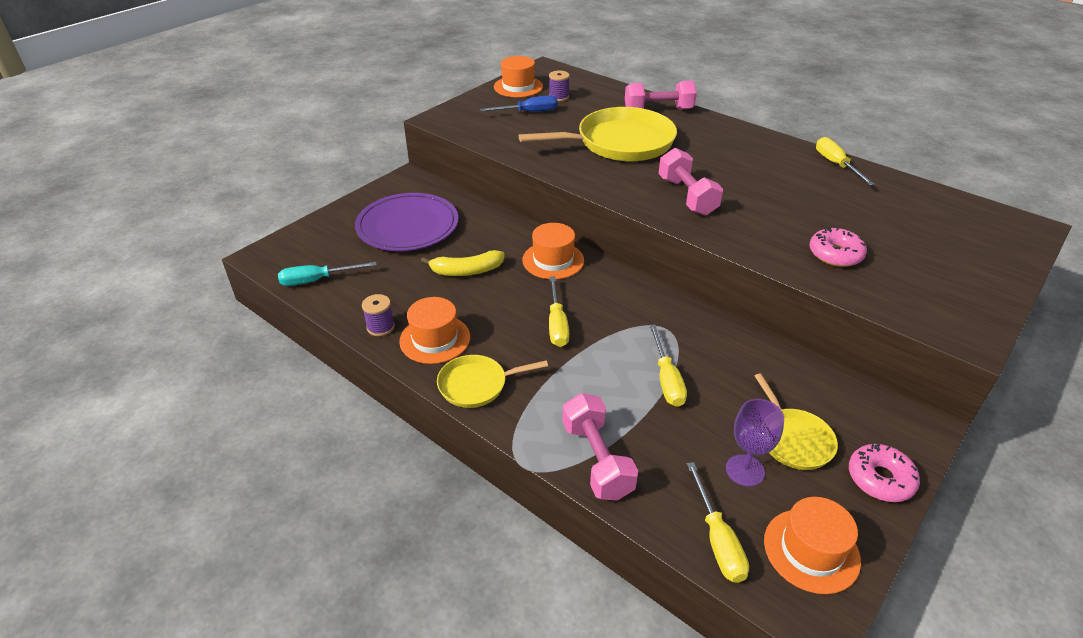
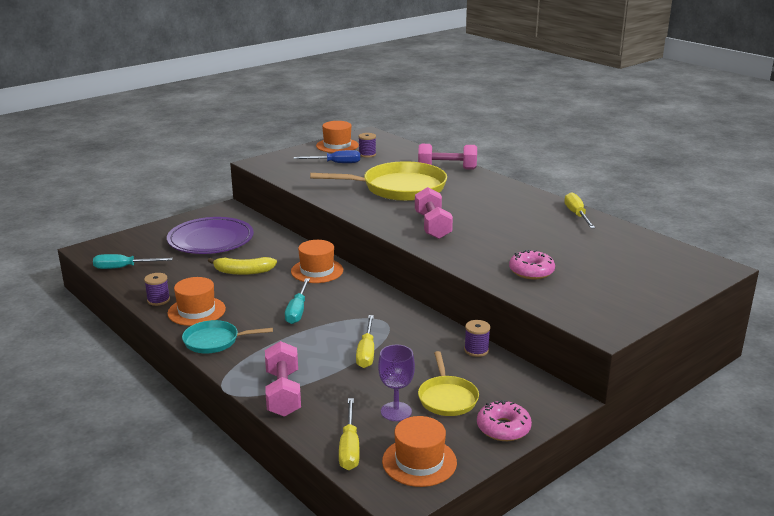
camera: 10 degrees right, 15 degrees down
yellow pan [437,355,548,408] -> turquoise pan [182,320,273,353]
yellow screwdriver [549,276,569,347] -> turquoise screwdriver [285,278,310,324]
none -> purple spool [464,320,490,357]

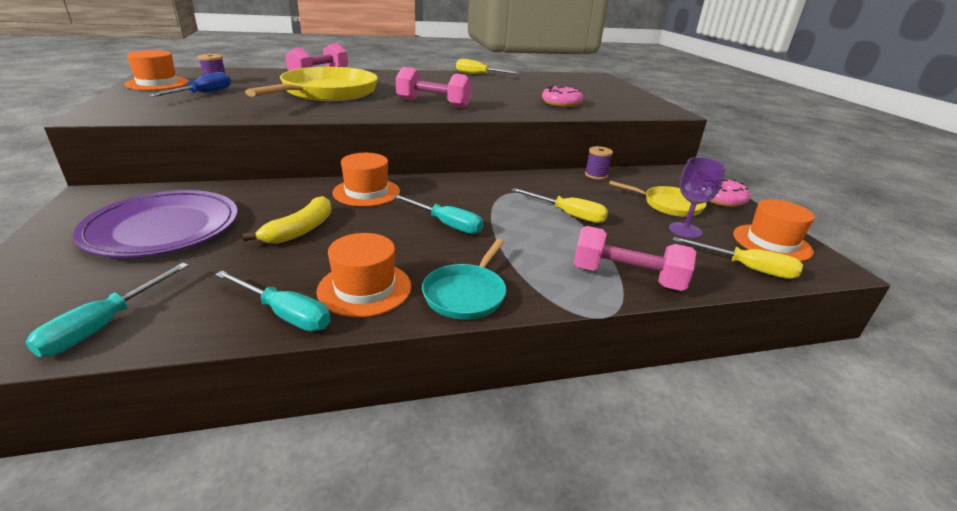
camera: 65 degrees left, 5 degrees up
purple spool [144,273,170,306] -> turquoise screwdriver [215,271,331,331]

